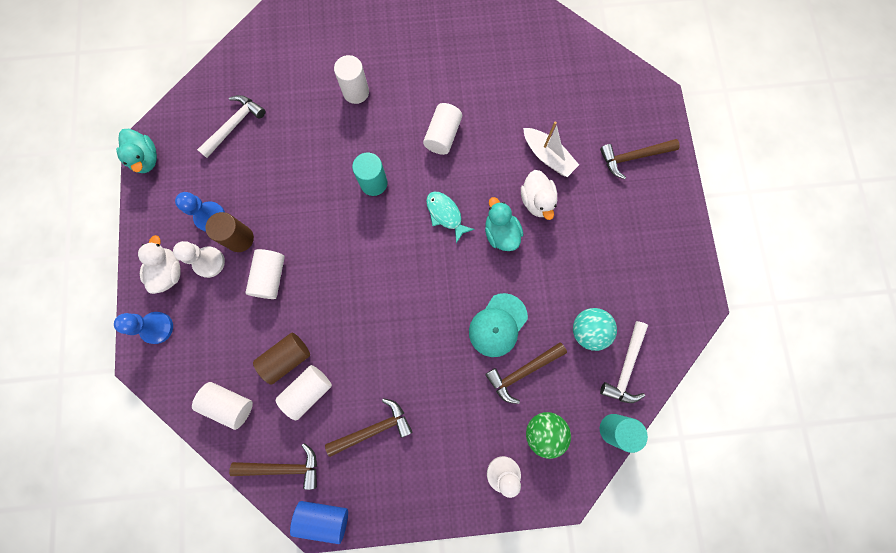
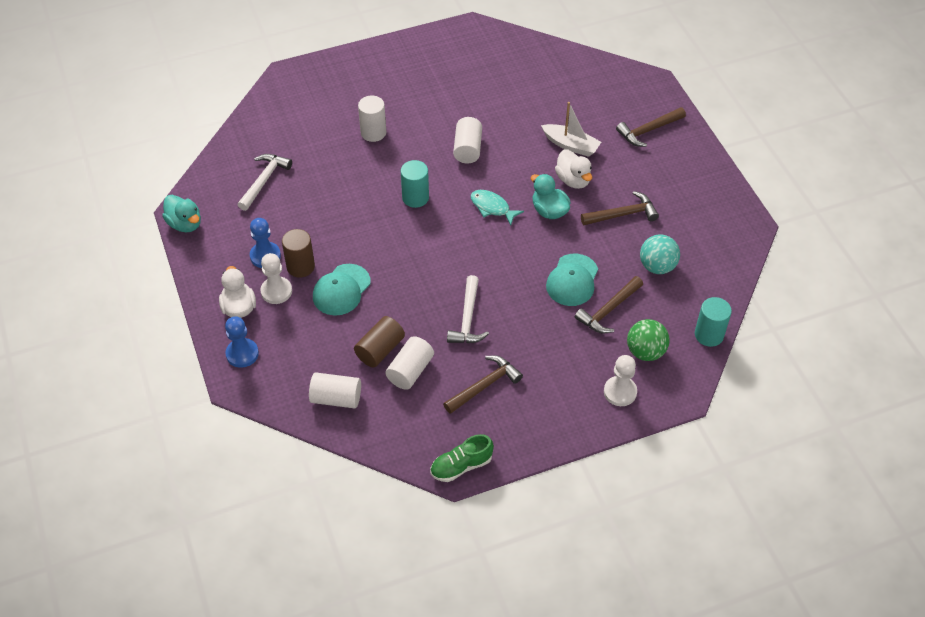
camera: 15 degrees left, 25 degrees down
brown hammer [229,443,317,490] -> brown hammer moved to [581,191,659,225]
white cylinder [245,249,285,299] -> turquoise cap [313,264,371,316]
blue cylinder [290,501,348,544] -> green shoe [430,434,494,482]
white hammer [600,321,648,403] -> white hammer moved to [447,275,489,343]

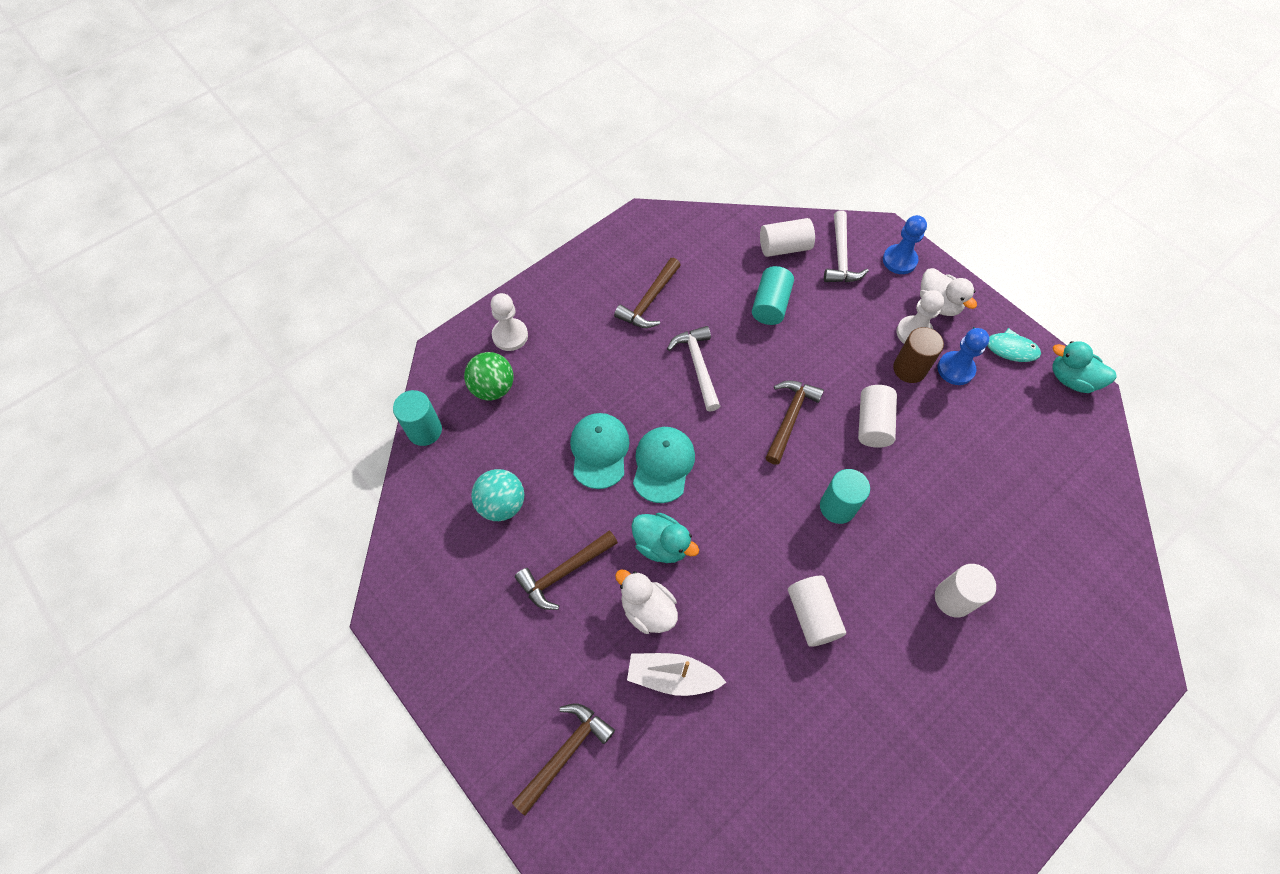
camera: 160 degrees right, 10 degrees up
white hammer [238,154,292,211] -> white hammer moved to [824,210,869,282]
turquoise cap [313,264,371,316] -> turquoise cap moved to [633,427,695,503]
brown cylinder [354,316,405,367] -> turquoise cylinder [752,266,794,325]
white cylinder [385,336,434,390] -> white cylinder moved to [858,385,897,448]
green shoe [430,434,494,482] -> none
turquoise fish [471,190,524,226] -> turquoise fish moved to [973,327,1041,362]
brown hammer [575,276,643,333] -> brown hammer moved to [765,380,824,465]

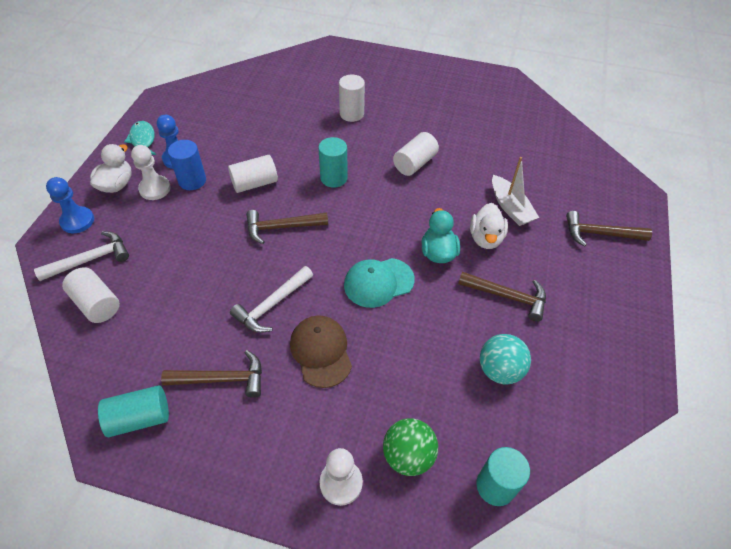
camera: 125 degrees left, 10 degrees down
turquoise cap [570,413,629,489] -> none
turquoise cylinder [752,266,794,325] -> turquoise cylinder moved to [98,385,169,437]
brown cylinder [893,327,944,383] -> blue cylinder [168,140,206,190]
turquoise duck [1052,341,1117,393] -> none
none -> brown cap [290,315,352,388]

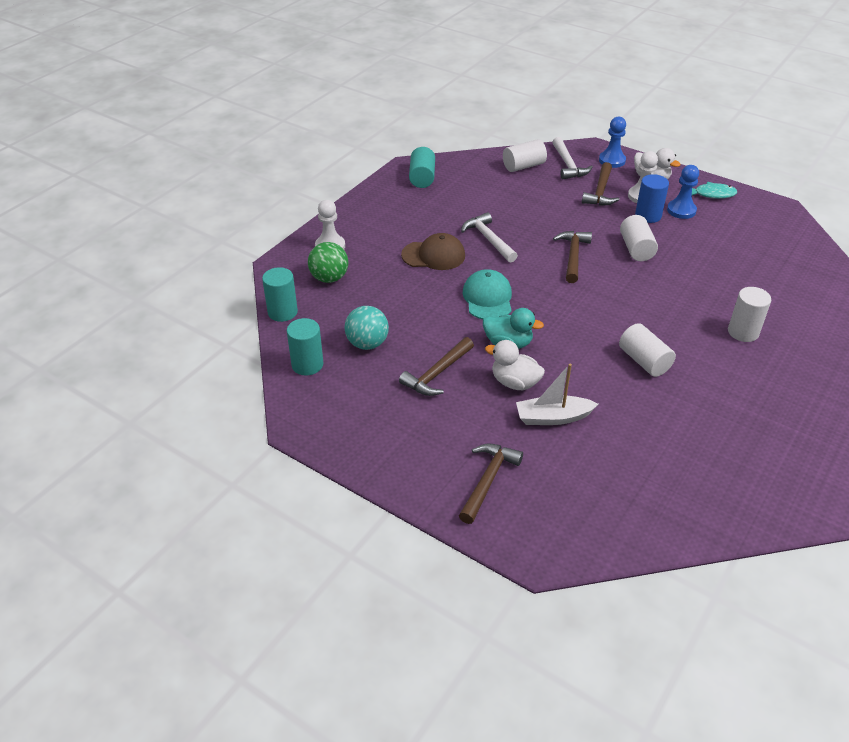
camera: 110 degrees right, 10 degrees down
brown hammer [161,350,262,398] -> brown hammer moved to [582,162,619,205]
turquoise cylinder [318,137,348,188] -> turquoise cylinder moved to [287,318,324,375]

